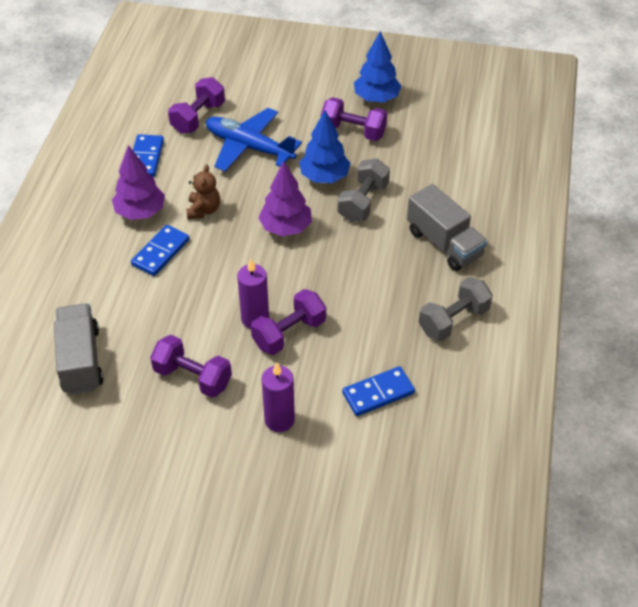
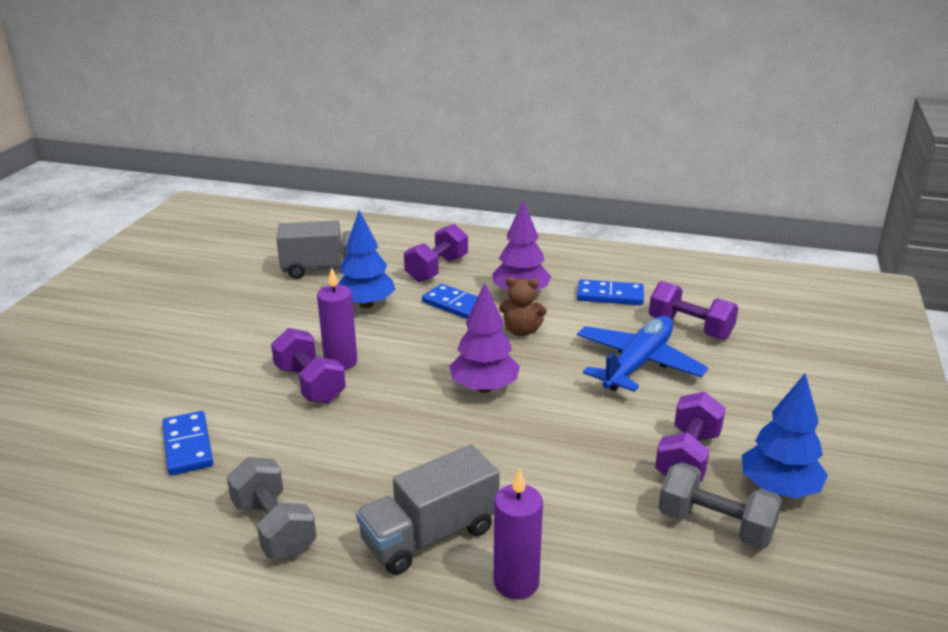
camera: 95 degrees right, 20 degrees down
purple dumbbell [150,335,232,398] -> purple dumbbell moved to [404,224,468,282]
purple candle [262,362,295,432] -> purple candle moved to [494,468,543,600]
blue tree [299,110,350,183] -> blue tree moved to [338,210,396,308]
grey dumbbell [338,158,390,222] -> grey dumbbell moved to [658,462,782,549]

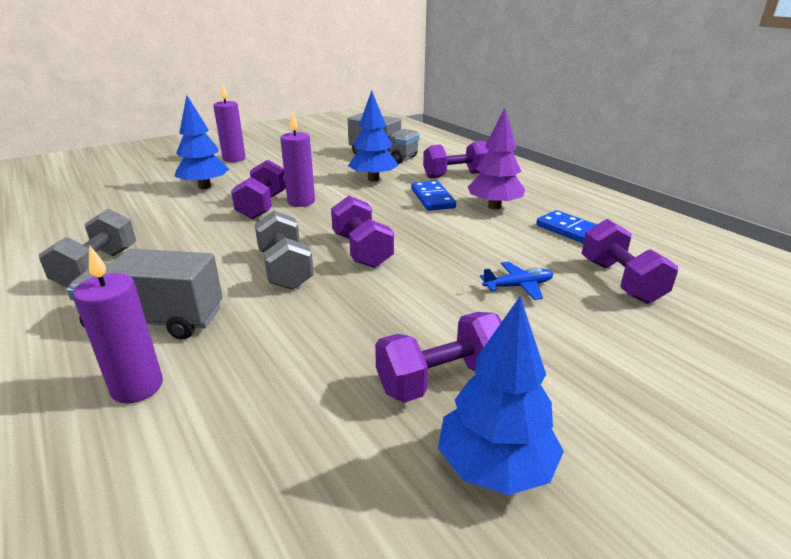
camera: 40 degrees right, 0 degrees up
blue domino [162,411,213,475] -> none
purple tree [450,283,520,393] -> purple dumbbell [331,196,394,268]
brown teddy bear [499,277,547,336] -> none
blue plane [577,316,708,392] -> blue plane [480,261,553,300], size x0.48
grey dumbbell [658,462,782,549] -> grey dumbbell moved to [255,210,314,290]
none -> blue tree [174,95,229,189]
none -> purple candle [213,84,246,162]

